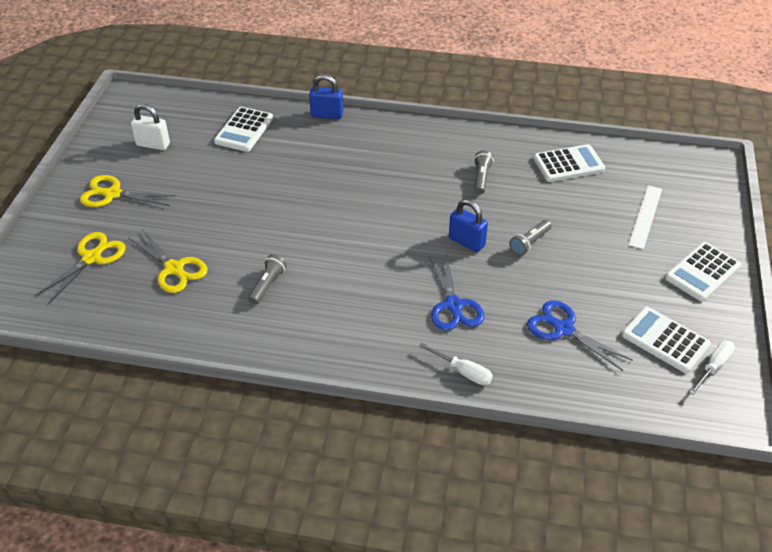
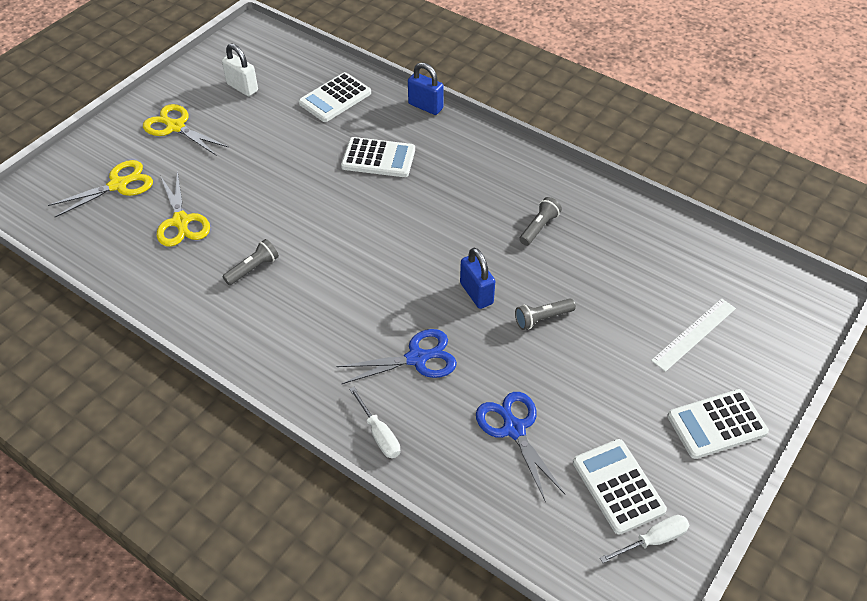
camera: 25 degrees right, 5 degrees up
blue scissors [429,254,485,331] -> blue scissors turned 120 degrees counterclockwise [336,329,457,384]
white calculator [533,144,605,182] -> white calculator moved to [341,137,415,177]

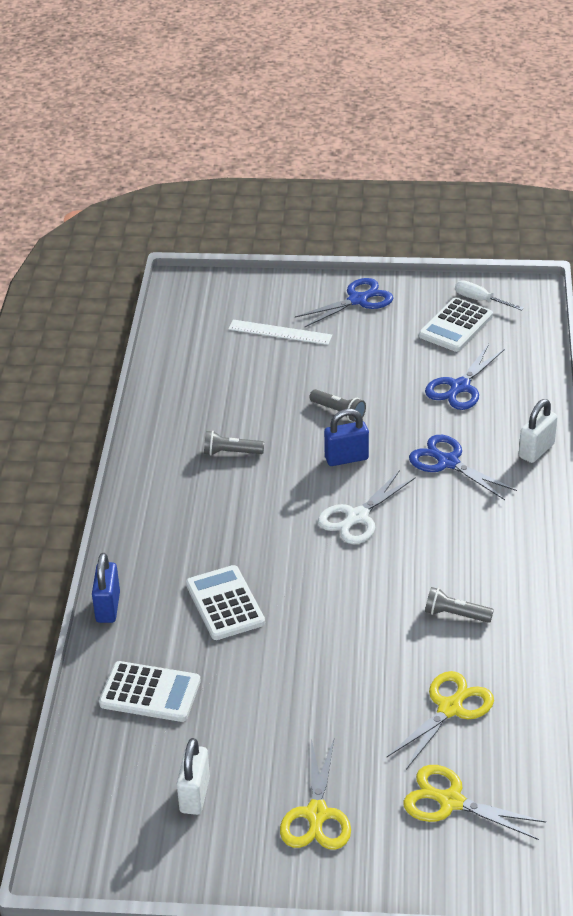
camera: 120 degrees left, 10 degrees down
white screwdriver [349,387,400,458] -> white padlock [519,399,558,463]
blue padlock [460,248,495,309] -> blue padlock turned 45 degrees clockwise [324,409,369,466]
white calculator [667,389,769,459] -> blue scissors [295,278,393,328]
none -> white scissors [318,470,416,544]

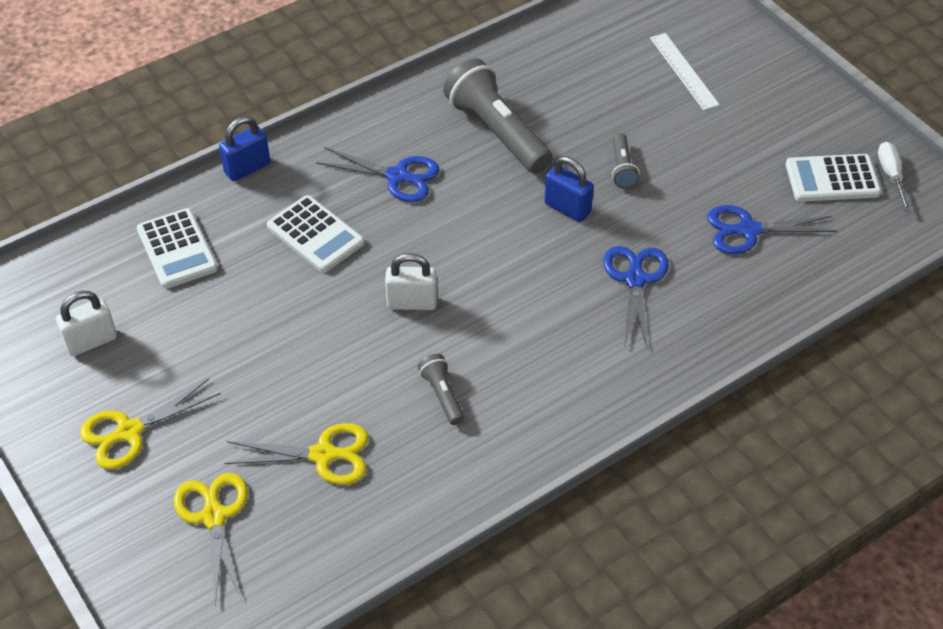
camera: 50 degrees right, 10 degrees up
white calculator [186,565,265,640] -> white calculator turned 105 degrees clockwise [267,195,364,273]
grey flashlight [204,430,264,456] -> grey flashlight [443,58,553,174], size x2.09
blue scissors [295,278,393,328] -> blue scissors moved to [316,147,440,202]
white scissors [318,470,416,544] -> none
white padlock [519,399,558,463] -> white padlock moved to [385,253,437,310]

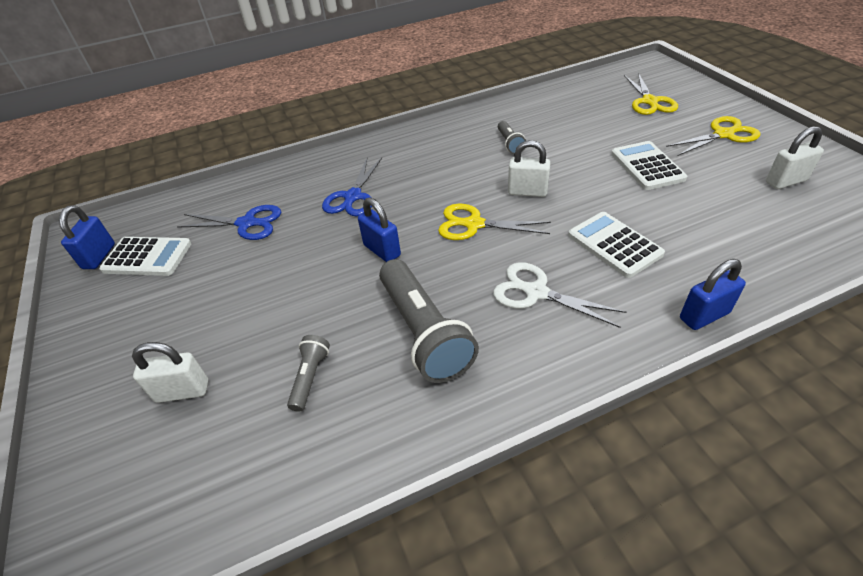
camera: 165 degrees left, 5 degrees down
white calculator [137,208,218,289] -> white calculator moved to [611,141,687,190]
yellow scissors [224,423,368,485] -> yellow scissors moved to [438,204,551,240]
blue scissors [316,147,440,202] -> white scissors [493,262,627,328]
grey flashlight [612,133,640,189] -> grey flashlight moved to [287,335,330,412]
white ruler [650,33,720,110] -> white padlock [132,342,208,403]
white screwdriver [878,142,911,211] -> blue padlock [59,205,115,269]

